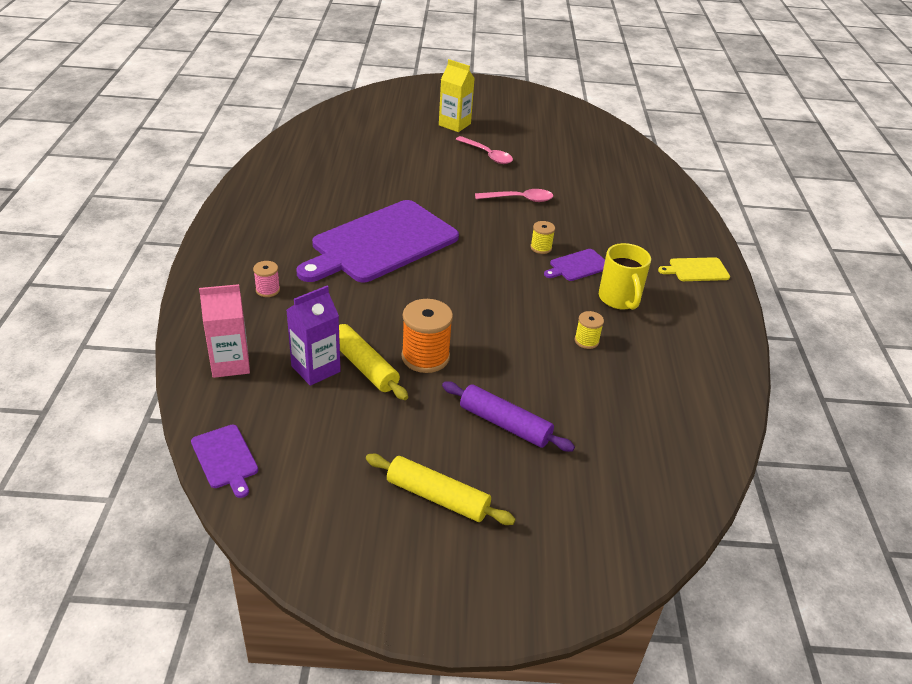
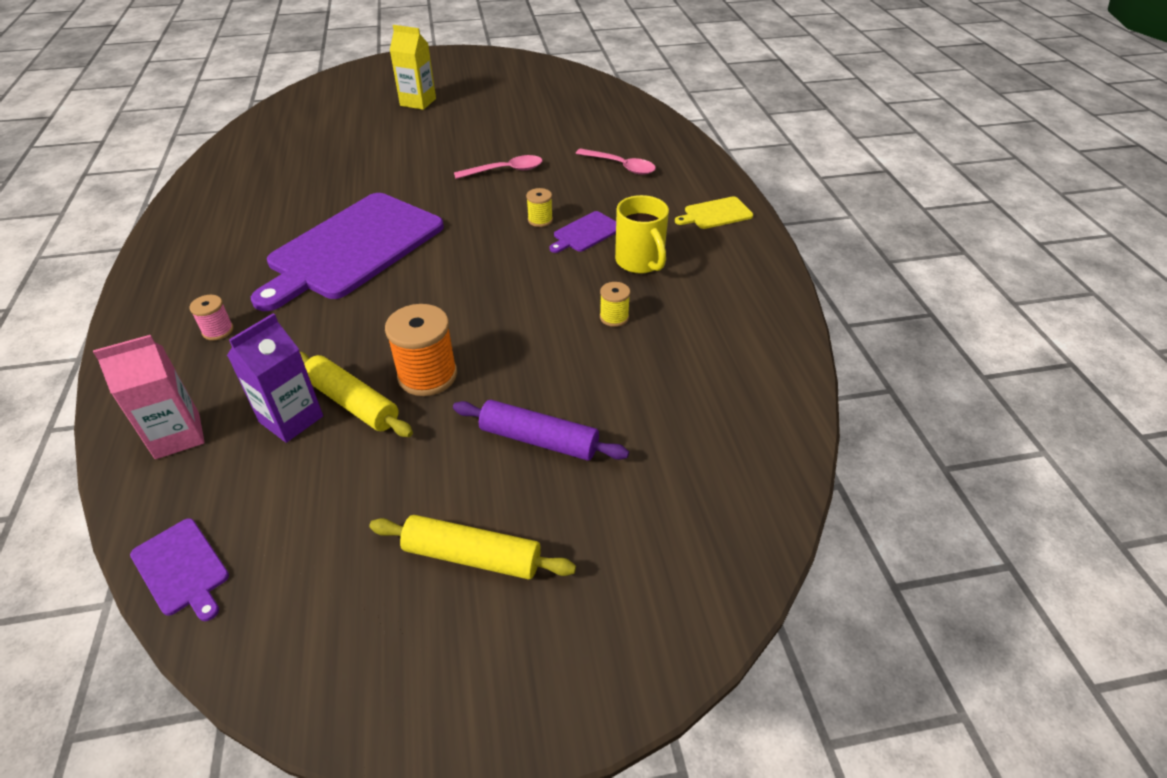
camera: 10 degrees left, 5 degrees up
pink spoon [456,136,513,164] -> pink spoon moved to [575,148,656,175]

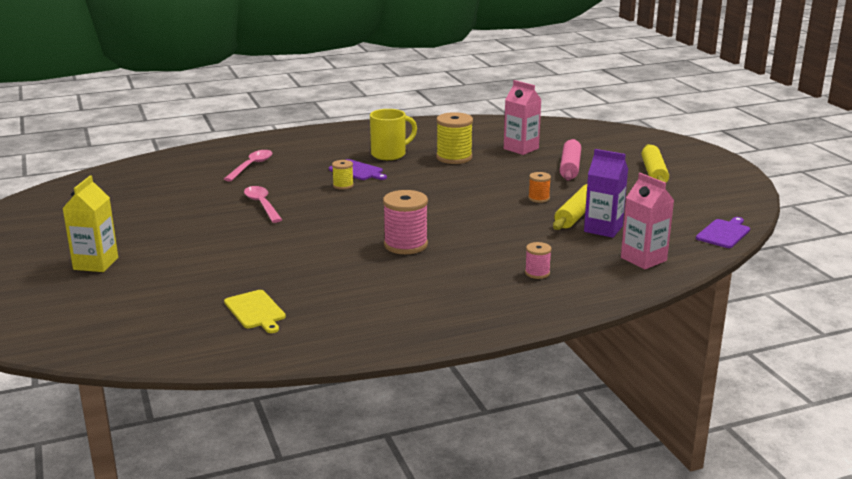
camera: 100 degrees left, 20 degrees down
purple cutting board [251,193,444,311] -> pink spool [383,190,428,254]
orange spool [385,304,457,396] -> orange spool [528,172,551,203], size x0.54
purple rolling pin [453,400,629,461] -> pink rolling pin [560,139,581,181]
yellow spool [600,282,630,327] -> yellow spool [436,112,473,164], size x1.86
yellow cutting board [675,196,753,229] -> yellow cutting board moved to [224,290,286,333]
none -> pink carton [504,80,542,155]

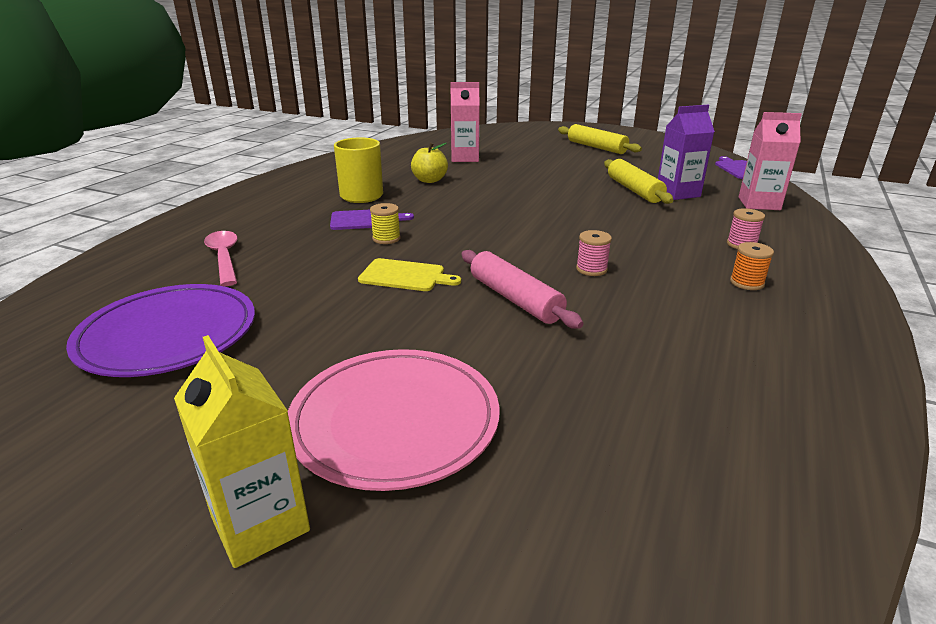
camera: 45 degrees left, 5 degrees up
yellow cutting board [224,290,286,333] -> yellow cutting board moved to [358,258,461,291]
pink spoon [244,186,282,223] -> none
pink spool [383,190,428,254] -> pink spool [576,230,612,276], size x0.54
yellow spool [436,112,473,164] -> yellow apple [411,142,448,183]
orange spool [528,172,551,203] -> orange spool moved to [730,242,774,290]
pink rolling pin [560,139,581,181] -> pink rolling pin moved to [461,250,583,329]
none -> purple plate [66,284,255,377]
none -> pink plate [288,349,500,491]

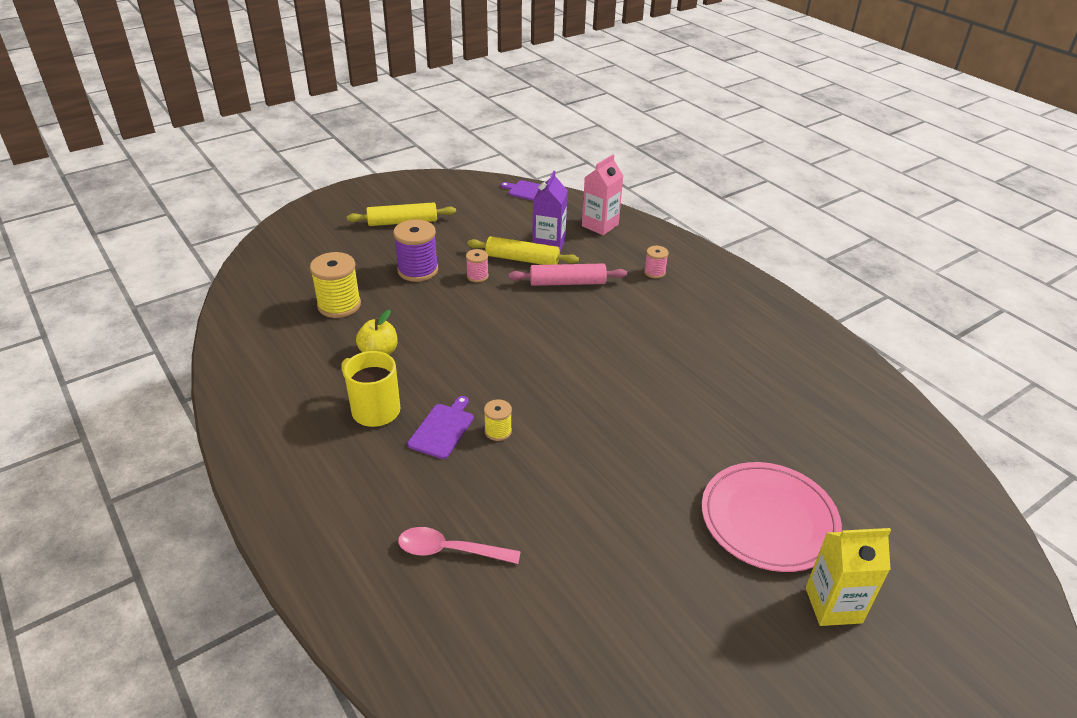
camera: 60 degrees left, 10 degrees up
purple plate [66,284,255,377] -> none
yellow cutting board [358,258,461,291] -> none
pink carton [450,82,480,162] -> yellow spool [310,252,361,318]
pink rolling pin [461,250,583,329] -> pink rolling pin moved to [509,263,627,286]
pink spool [576,230,612,276] -> pink spool moved to [466,249,489,282]
orange spool [730,242,774,290] -> none
none -> purple spool [393,219,438,282]

